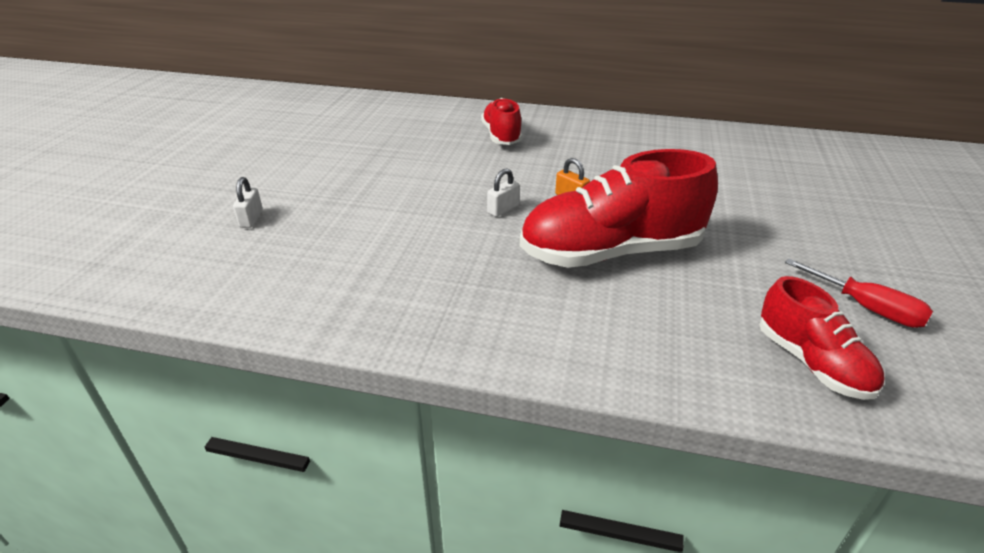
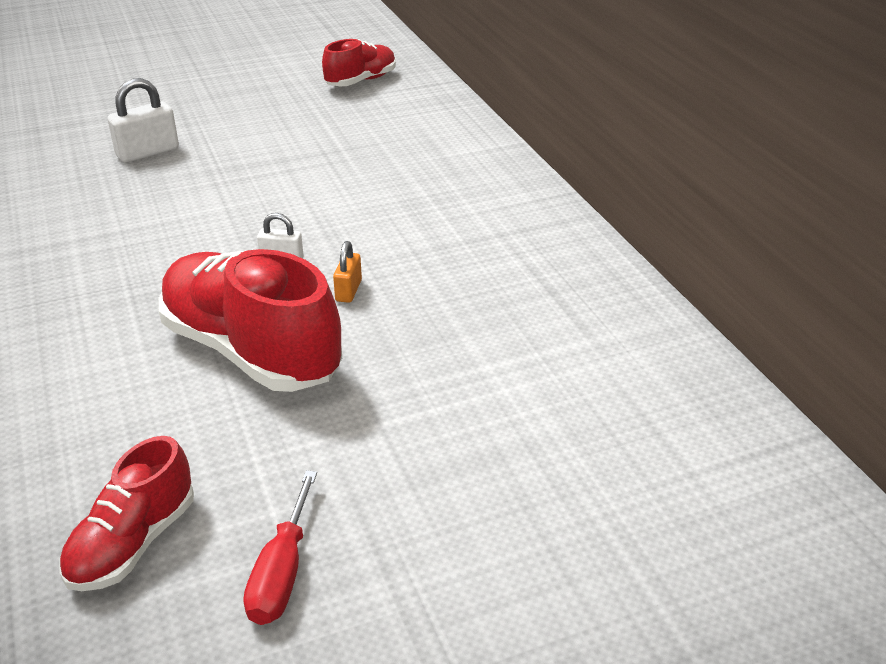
camera: 55 degrees right, 0 degrees up
white padlock [233,177,263,228] -> white padlock [108,78,179,163], size x1.70
red shoe [481,98,522,145] -> red shoe moved to [322,39,396,87]

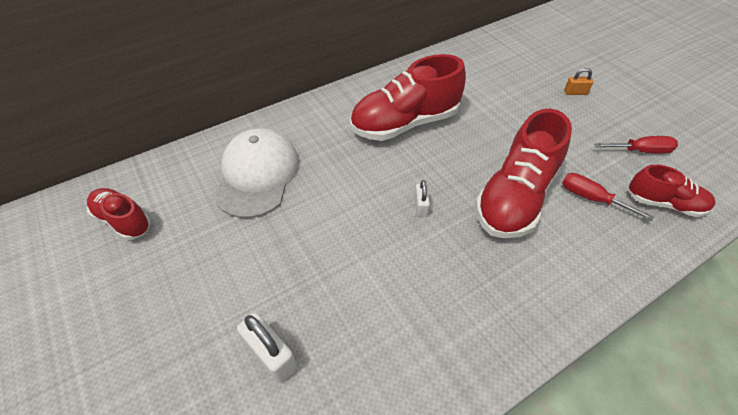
camera: 100 degrees left, 15 degrees up
orange padlock [333,241,362,303] -> orange padlock moved to [564,68,594,95]
none -> white cap [213,128,300,218]
none -> red shoe [350,54,466,141]
none -> red screwdriver [562,173,654,221]

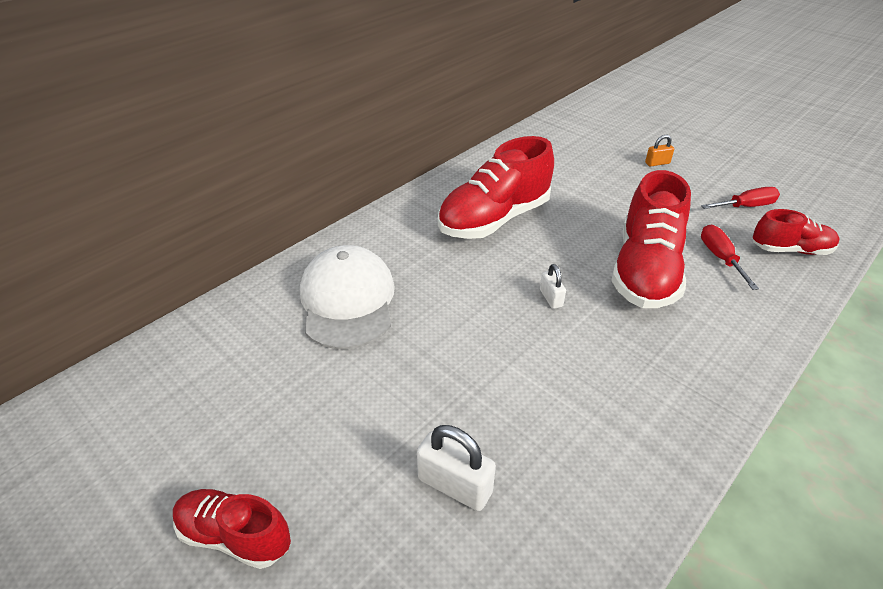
camera: 15 degrees left, 10 degrees down
red shoe [87,188,151,240] -> red shoe moved to [173,489,291,569]
red screwdriver [562,173,654,221] -> red screwdriver turned 60 degrees clockwise [701,225,759,290]

